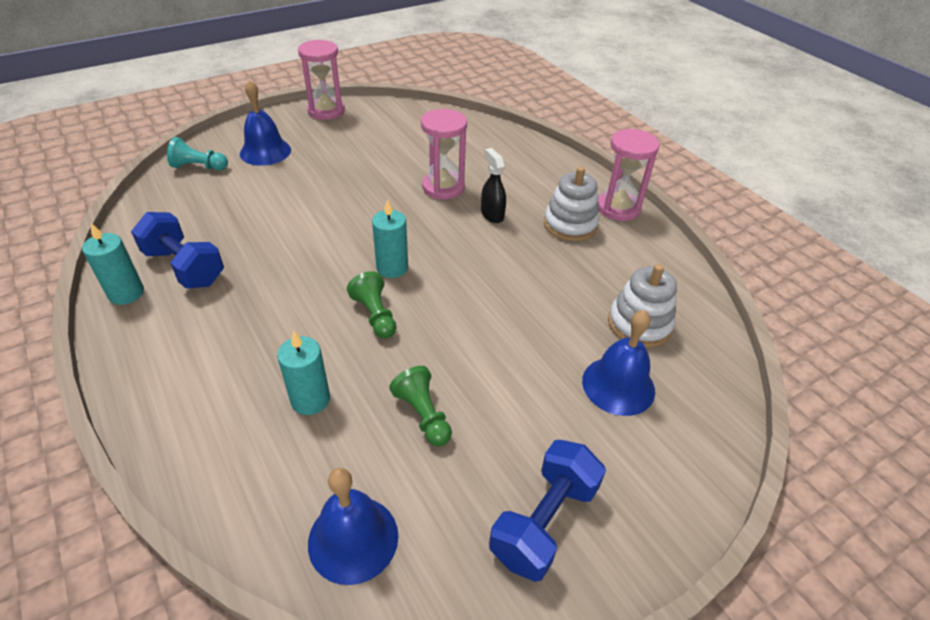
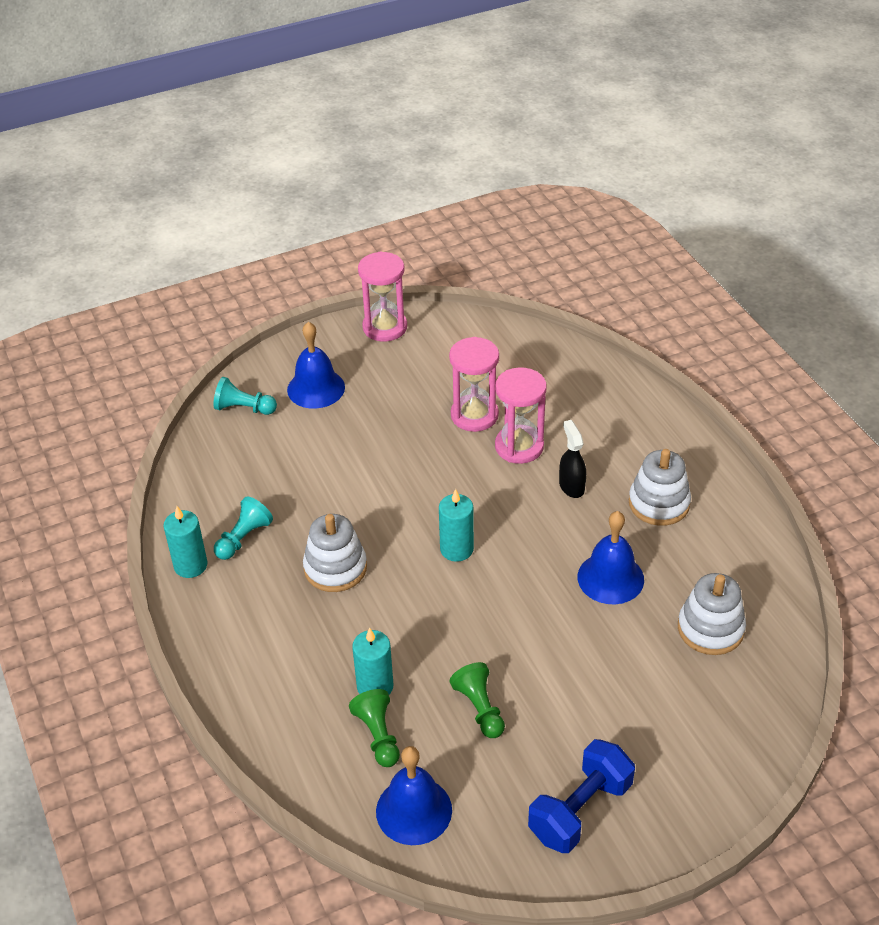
camera: 10 degrees right, 0 degrees up
blue dumbbell [131,212,224,289] -> turquoise pawn [214,496,273,560]
green pawn [347,271,396,339] -> green pawn moved to [349,689,400,767]
blue bell [582,310,655,416] -> blue bell moved to [578,511,644,604]
pink hourglass [598,128,660,221] -> pink hourglass moved to [449,337,499,432]
none -> white stacking toy [303,514,367,592]

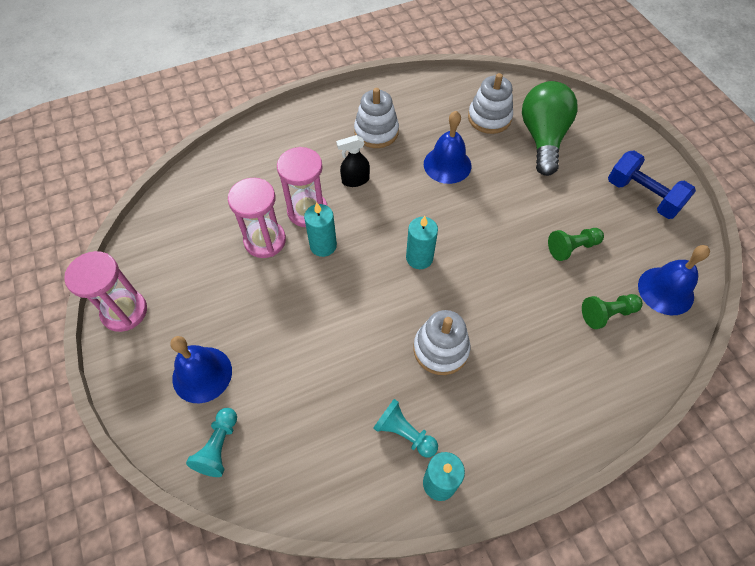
camera: 90 degrees left, 15 degrees up
turquoise candle [352,628,393,695] -> turquoise candle moved to [304,202,337,257]
none -> green light bulb [522,81,578,176]

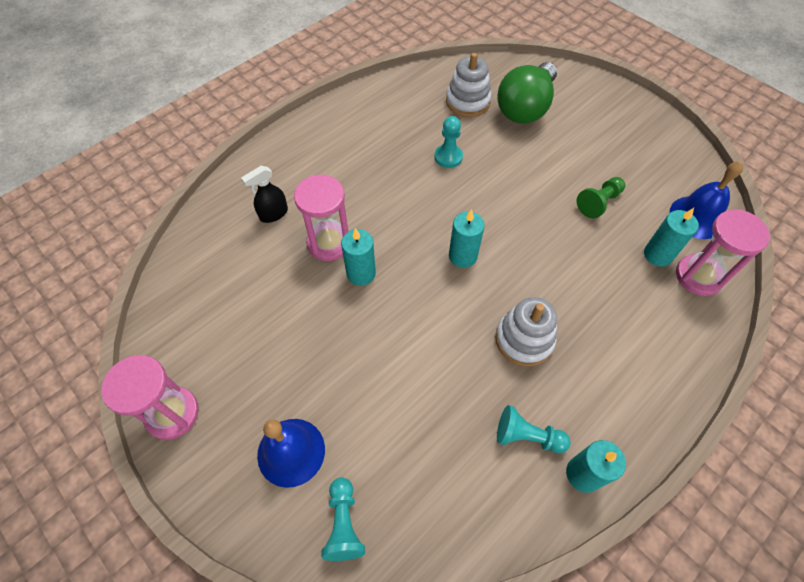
camera: 20 degrees left, 0 degrees up
pink hourglass [228,178,286,258] -> pink hourglass moved to [676,209,770,296]
black spray bottle [336,135,370,187] -> black spray bottle moved to [241,166,288,223]
white stacking toy [354,88,399,148] -> none
blue bell [424,111,471,184] -> turquoise pawn [434,116,463,168]
green light bulb [522,81,578,176] -> green light bulb turned 135 degrees counterclockwise [497,62,557,124]
green pawn [582,294,643,329] -> turquoise candle [644,208,699,266]
blue dumbbell [608,150,696,219] -> none

